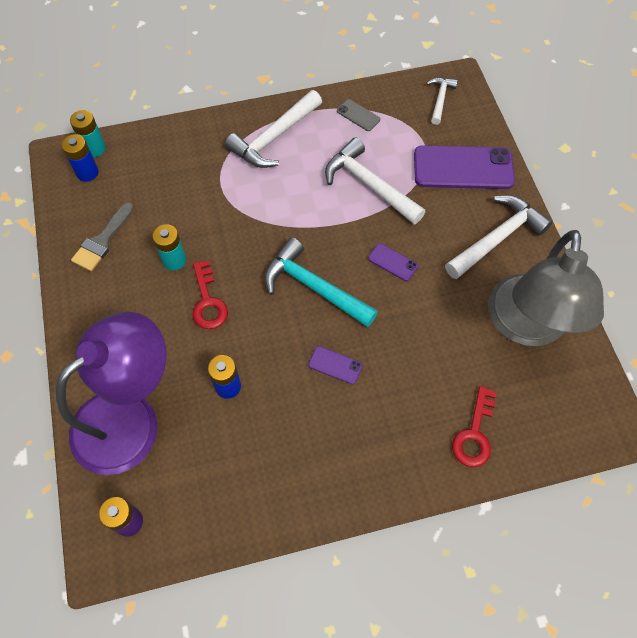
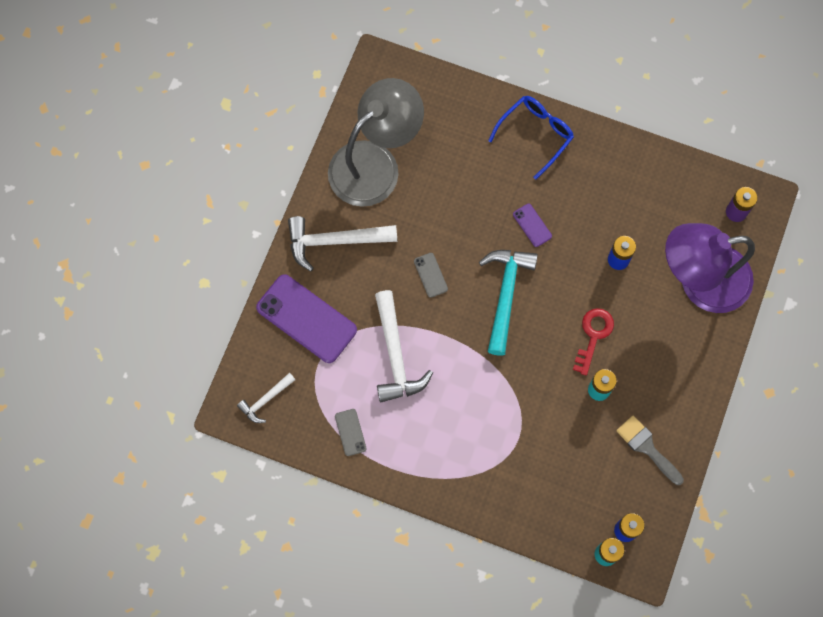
camera: 145 degrees left, 10 degrees up
grey brush [71,202,134,271] -> grey brush turned 105 degrees counterclockwise [616,416,684,485]
white hammer [225,90,322,168] -> none
turquoise hammer [264,237,378,327] -> turquoise hammer turned 150 degrees counterclockwise [479,250,538,356]
purple phone [368,243,418,281] -> grey phone [414,253,448,298]
red key [452,386,497,467] -> none
none -> blue glasses [488,96,574,180]

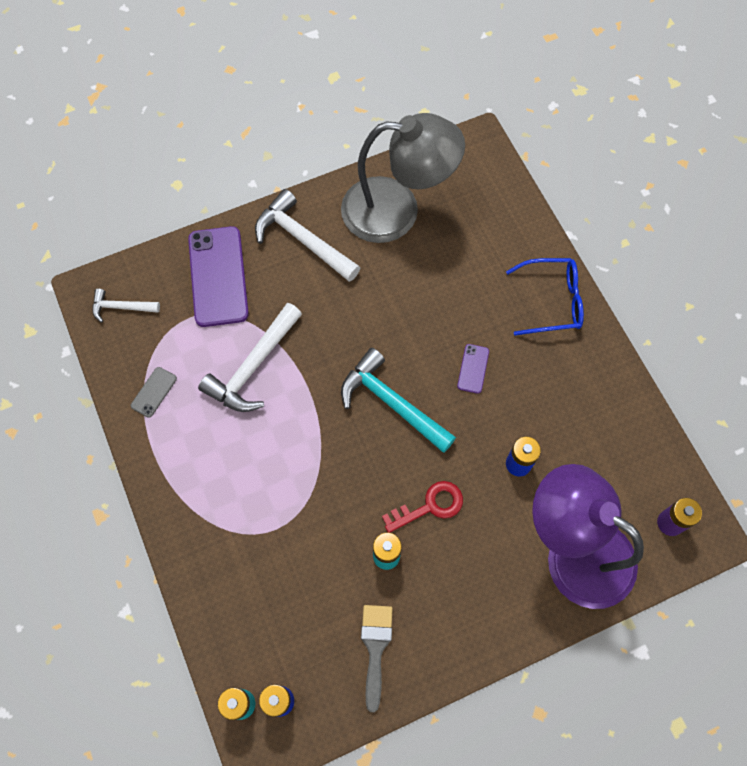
camera: 45 degrees right, 5 degrees down
grey phone [414,253,448,298] -> none
turquoise hammer [479,250,538,356] -> turquoise hammer turned 105 degrees counterclockwise [341,348,456,453]

